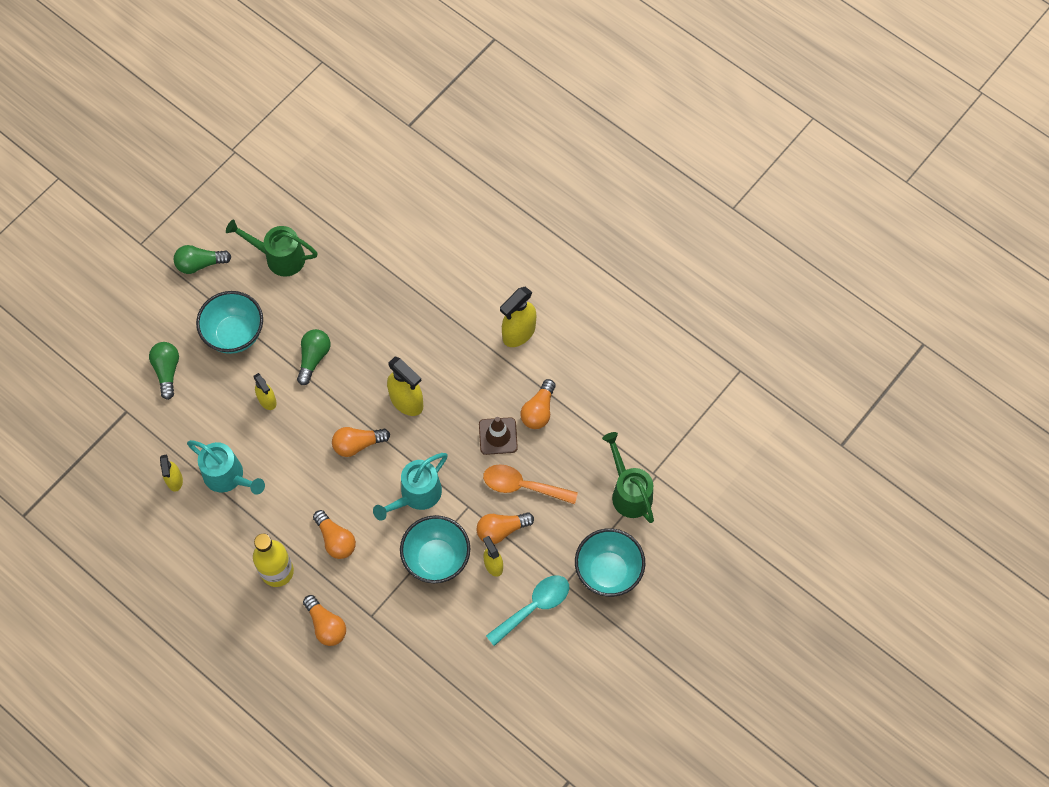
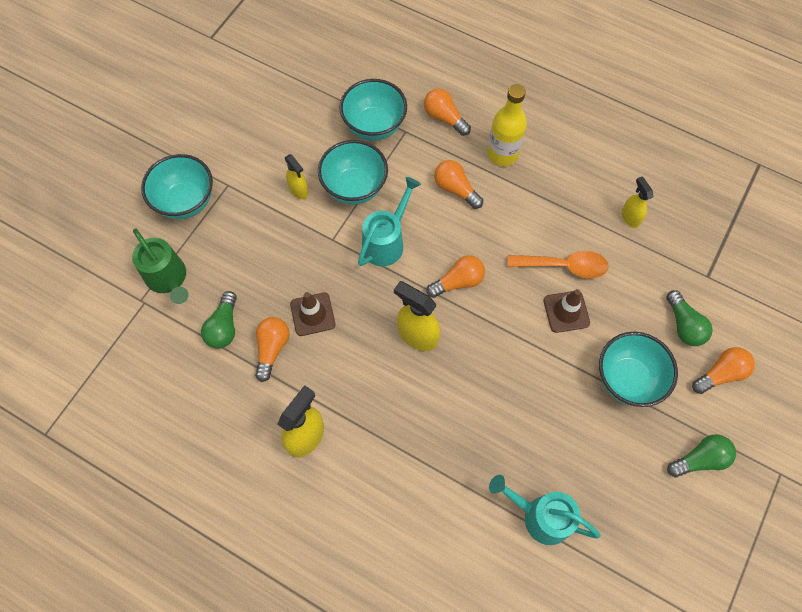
camera: 170 degrees right, 0 degrees up
turquoise watering can [187,440,265,495] -> turquoise watering can moved to [489,475,601,545]
green watering can [226,219,318,277] -> none
yellow spray bottle [254,373,277,410] -> brown traffic cone [544,289,590,333]
green light bulb [297,329,330,385] -> green light bulb moved to [201,291,237,349]
orange light bulb [477,512,534,544] -> orange light bulb moved to [692,347,755,394]
orange spoon [483,464,578,504] -> orange spoon moved to [508,251,609,278]
turquoise spoon [486,575,569,646] -> none
none -> turquoise bowl [339,79,407,141]

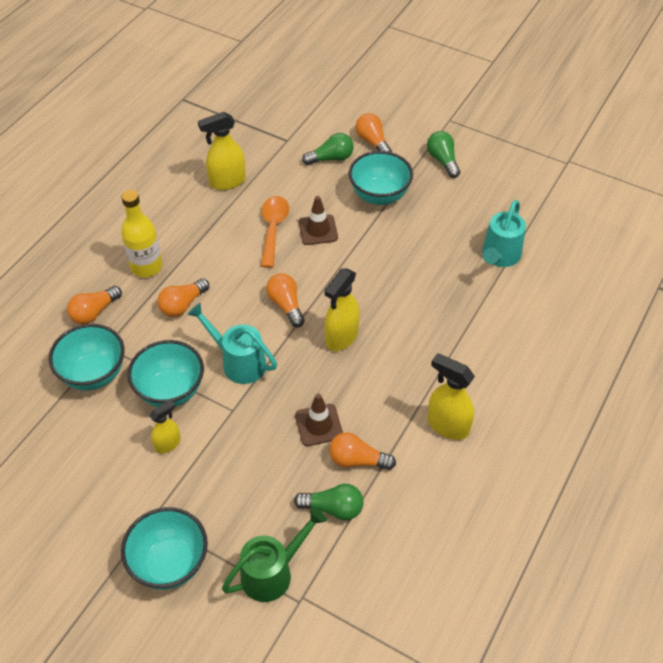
camera: 90 degrees left, 15 degrees down
yellow spray bottle [622,176,653,228] -> yellow spray bottle [198,112,246,190], size x1.63

